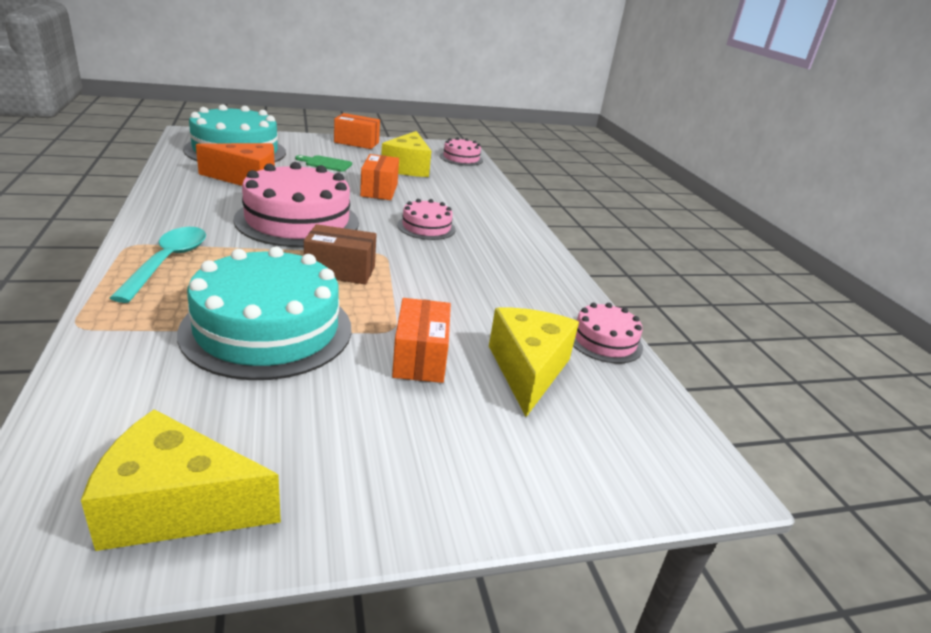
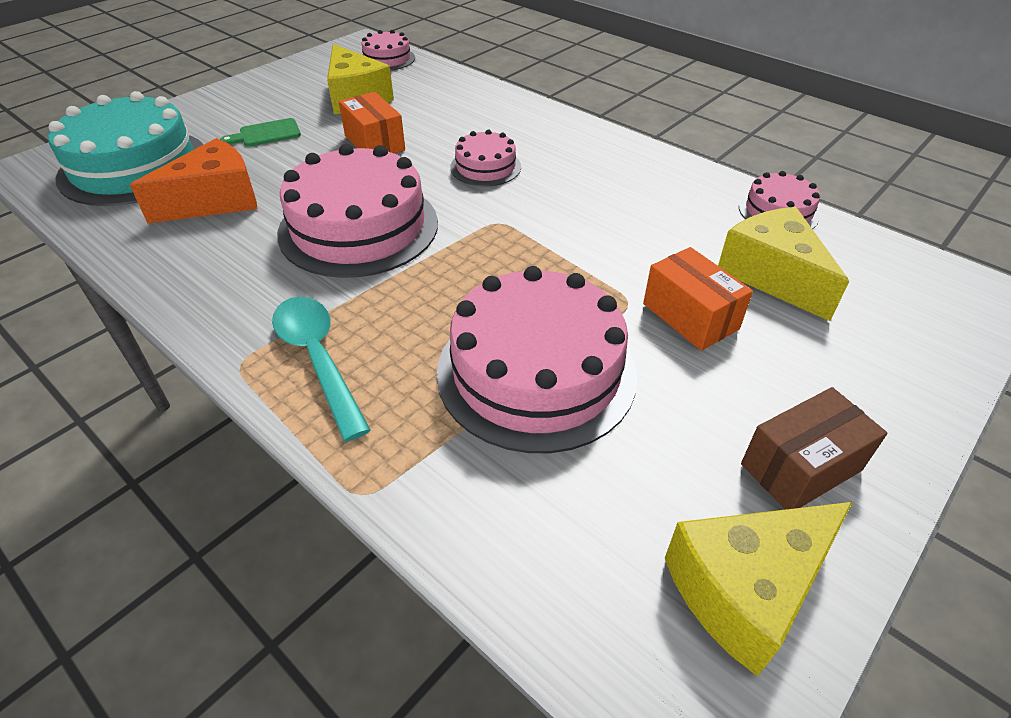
camera: 30 degrees left, 15 degrees up
turquoise cake [177,247,351,380] -> pink cake [436,266,637,453]
brown box [304,224,377,284] -> brown box moved to [741,387,888,510]
orange box [334,113,380,149] -> none

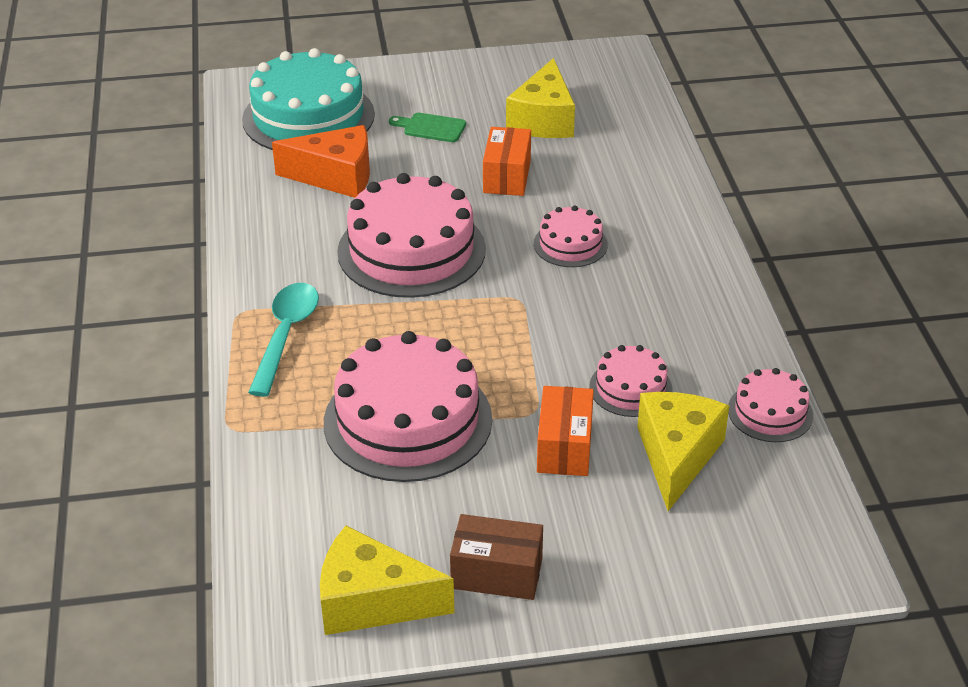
camera: 40 degrees right, 5 degrees down
pink cake [362,30,415,70] -> pink cake moved to [589,345,673,417]

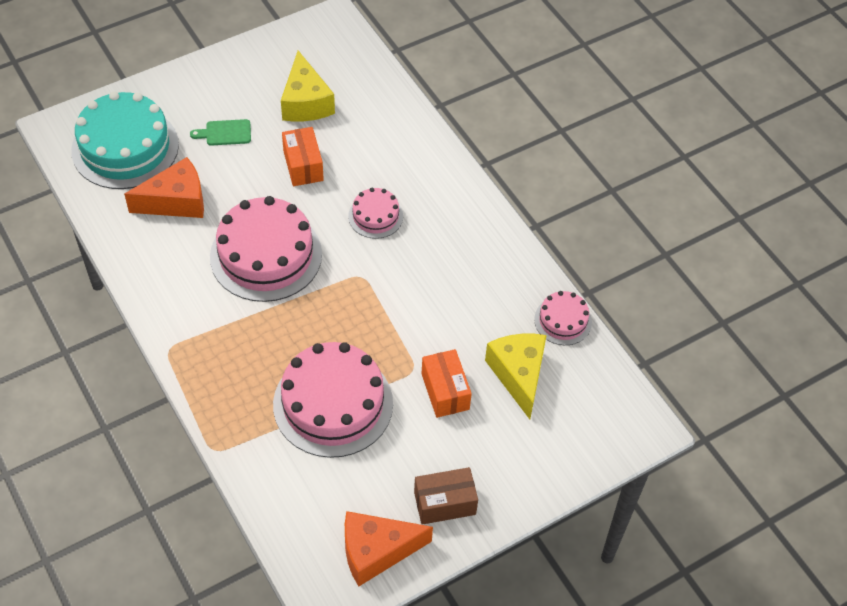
camera: 25 degrees left, 15 degrees up
turquoise spoon [248,283,319,397] -> none
yellow cheese [320,526,454,635] -> orange cheese [345,511,433,586]
pink cake [589,345,673,417] -> none

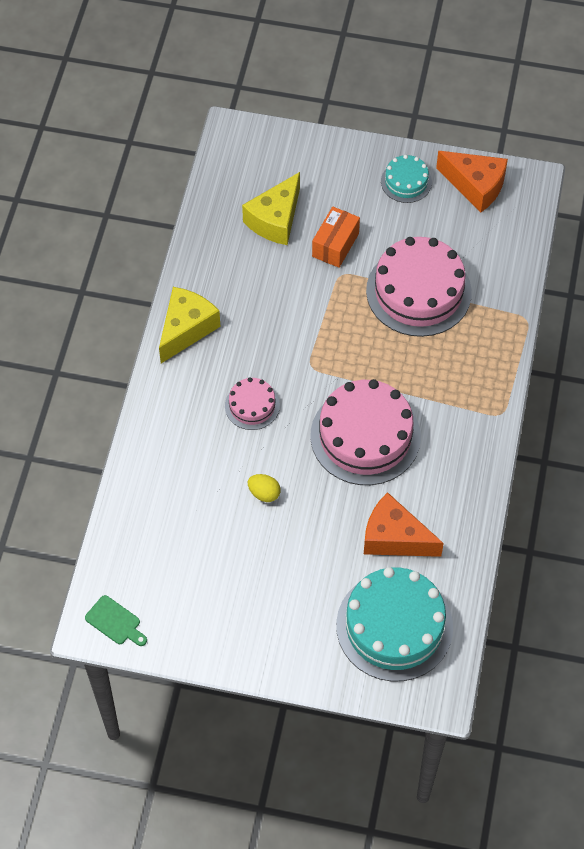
camera: 135 degrees left, 5 degrees up
green cutting board [190,119,251,146] -> green cutting board moved to [85,595,147,646]
yellow cheese [281,50,335,122] -> yellow cheese moved to [159,287,220,363]
orange box [282,127,324,186] -> yellow egg [248,474,281,502]
brown box [414,467,478,525] -> turquoise cake [381,155,432,203]
pink cake [534,291,592,345] -> none

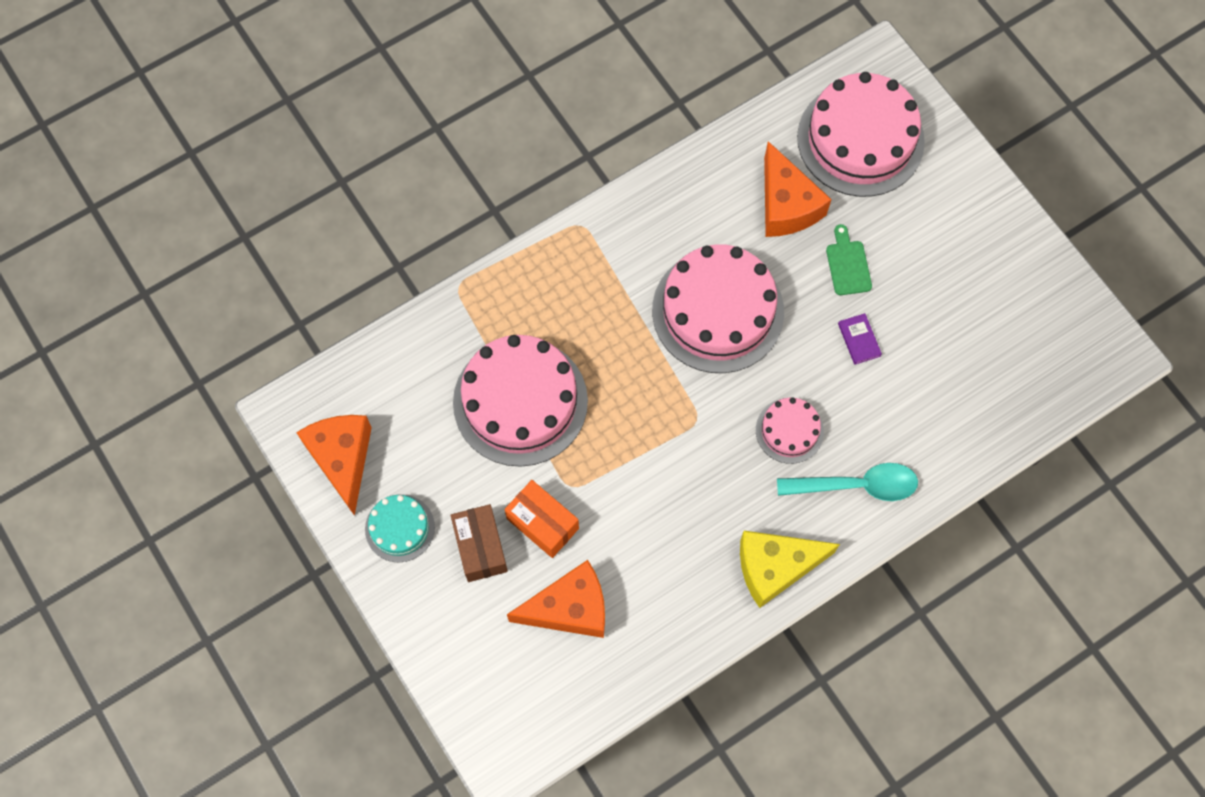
camera: 135 degrees left, 10 degrees up
green cutting board [85,595,147,646] -> green cutting board moved to [826,224,872,295]
yellow cheese [242,172,300,245] -> orange cheese [507,560,605,638]
yellow egg [248,474,281,502] -> purple book [838,313,882,365]
orange box [312,207,360,268] -> orange box turned 60 degrees clockwise [505,480,579,558]
turquoise cake [336,567,453,681] -> pink cake [797,72,925,197]
none -> brown box [450,504,508,582]
none -> turquoise spoon [777,463,918,501]

